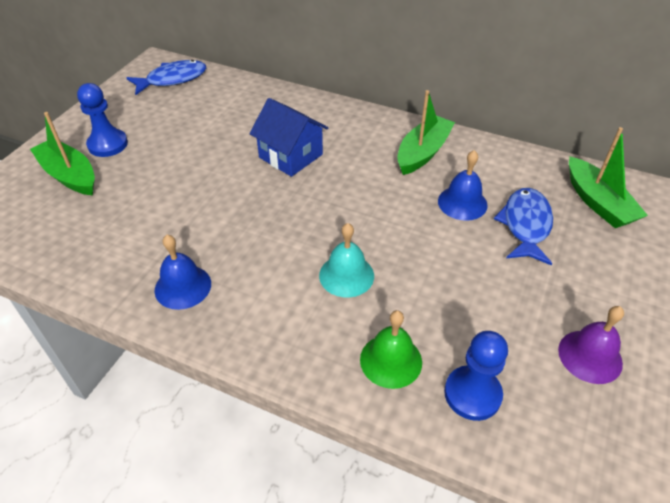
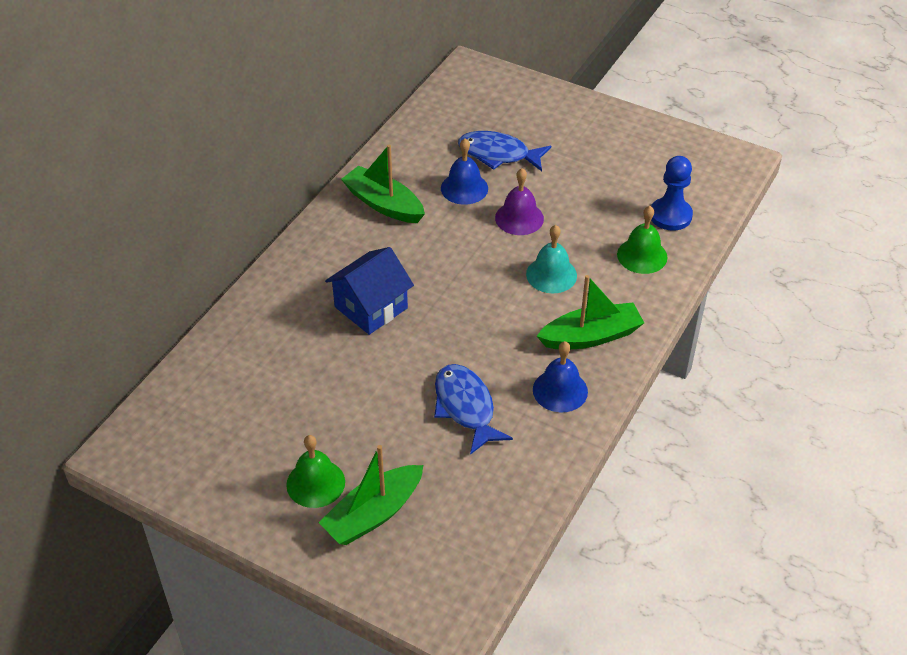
camera: 85 degrees left, 0 degrees up
blue pawn [77,83,128,157] -> green bell [286,435,345,508]
blue fish [126,60,206,95] -> blue fish moved to [434,364,513,455]
purple bell [558,306,624,384] -> purple bell moved to [495,168,544,235]
green boat [569,127,648,228] -> green boat moved to [537,275,644,349]

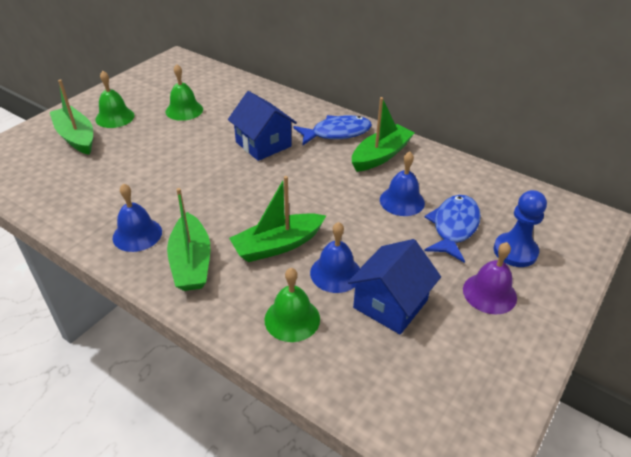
camera: 95 degrees right, 5 degrees down
blue fish [434,364,513,455] -> blue fish moved to [293,115,372,145]
purple bell [495,168,544,235] -> purple bell moved to [463,242,517,315]
turquoise bell [526,225,577,293] -> green boat [229,176,326,262]
blue pawn [651,156,693,231] -> blue pawn moved to [494,190,547,267]
none -> green bell [166,64,203,121]
none -> blue bell [310,222,360,293]
none -> blue house [348,239,441,335]

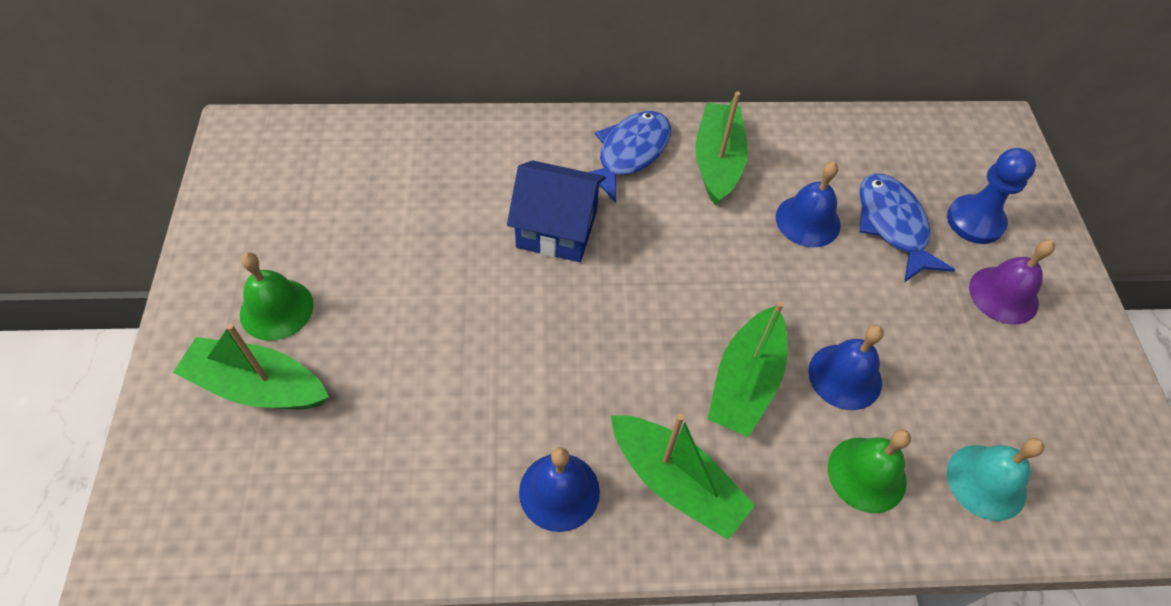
camera: 40 degrees left, 15 degrees up
green bell [166,64,203,121] -> none
blue house [348,239,441,335] -> none
none -> turquoise bell [947,438,1045,521]

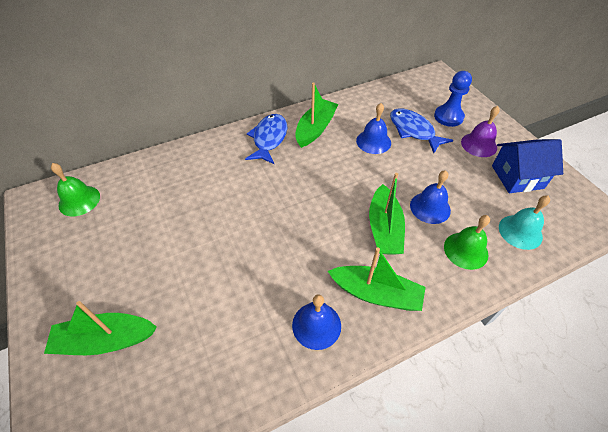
camera: 20 degrees left, 5 degrees down
green bell [240,252,314,341] -> green bell moved to [51,163,100,216]
blue house [507,160,606,262] -> blue house moved to [492,139,563,193]
green boat [695,91,748,206] -> green boat turned 45 degrees clockwise [295,82,339,148]

